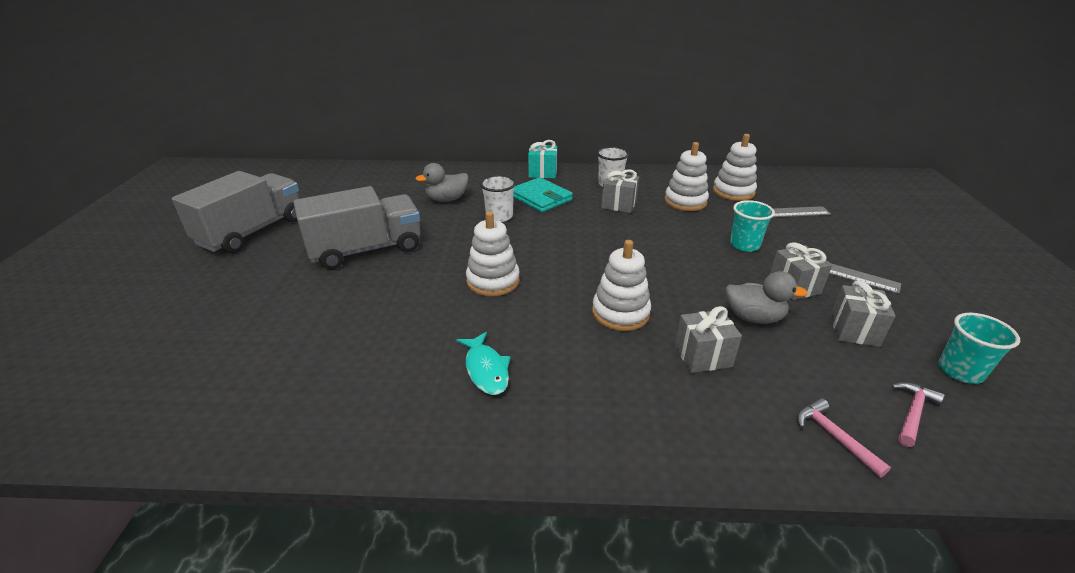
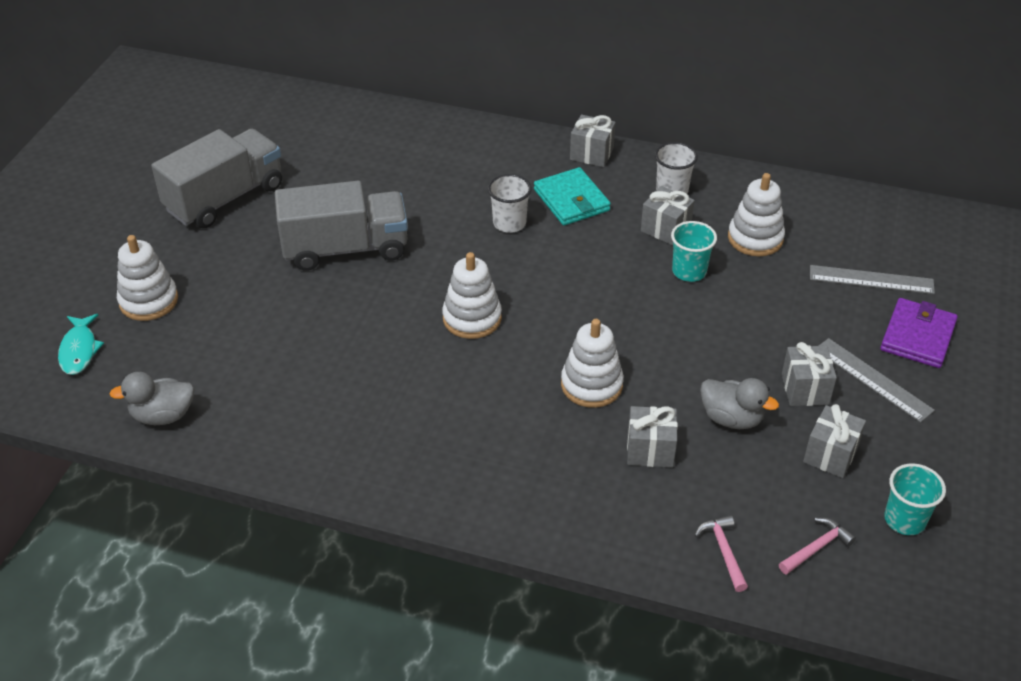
camera: 15 degrees right, 10 degrees up
grey duck [416,163,469,202] -> grey duck moved to [110,372,194,425]
turquoise fish [456,332,510,395] -> turquoise fish moved to [58,314,104,375]
turquoise gift [528,140,557,178] -> grey gift [570,115,616,167]
white stacking toy [713,134,757,201] -> white stacking toy moved to [117,235,178,321]
turquoise cup [730,200,775,252] -> turquoise cup moved to [671,221,717,282]
none -> purple wallet [880,298,958,368]

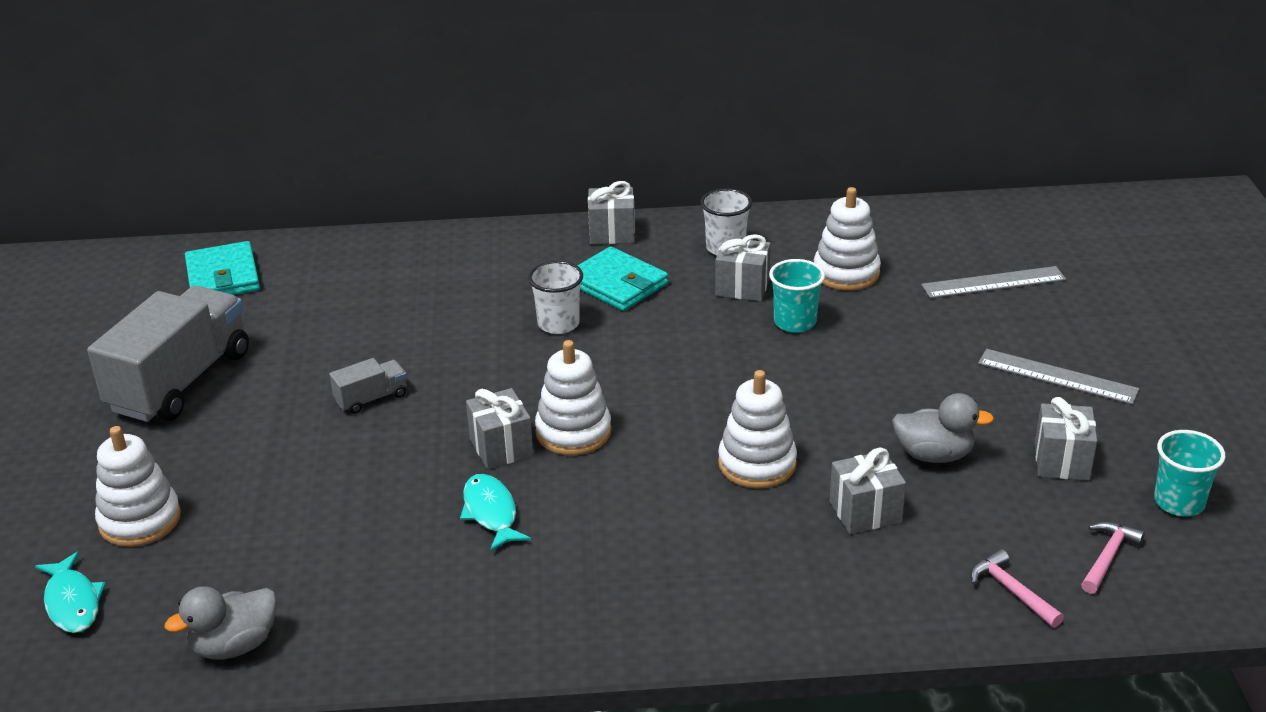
camera: 20 degrees left, 10 degrees down
grey truck [275,181,408,271] -> grey truck [329,358,407,414], size x0.43
grey gift [782,342,837,406] -> grey gift moved to [466,388,533,469]
purple wallet [880,298,958,368] -> none
none -> turquoise wallet [185,241,260,295]
none -> turquoise fish [460,474,531,552]

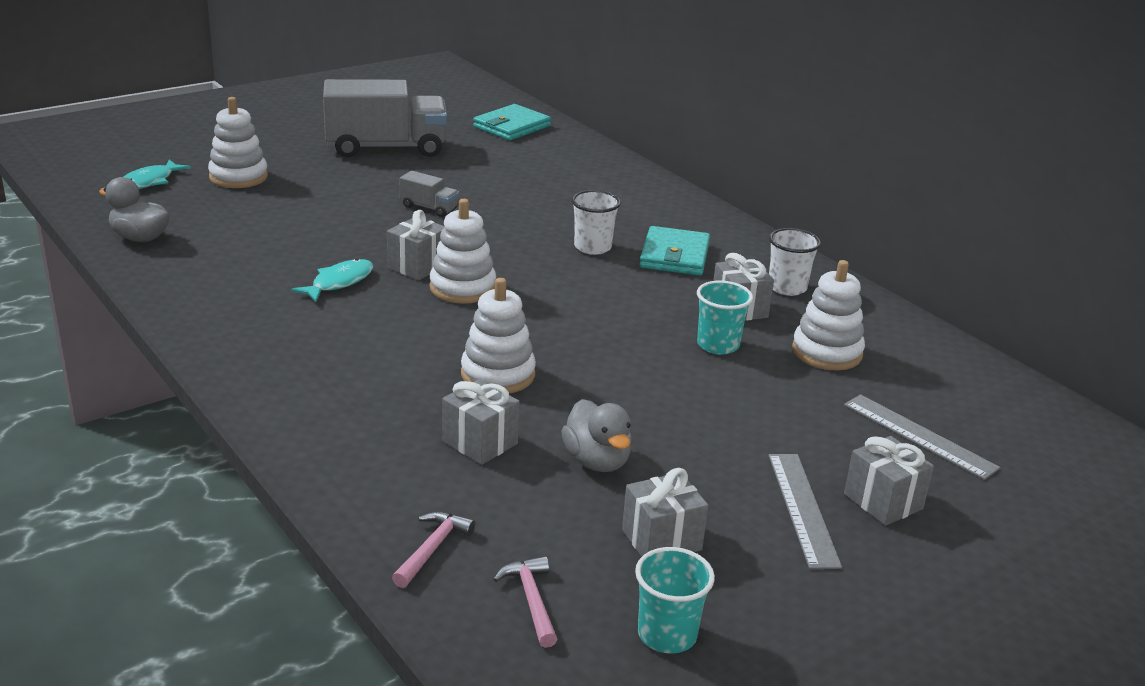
camera: 55 degrees right, 5 degrees down
grey gift [588,181,635,244] -> grey gift moved to [844,436,934,526]
pink hammer [1081,521,1145,594] -> pink hammer turned 105 degrees counterclockwise [493,556,558,648]

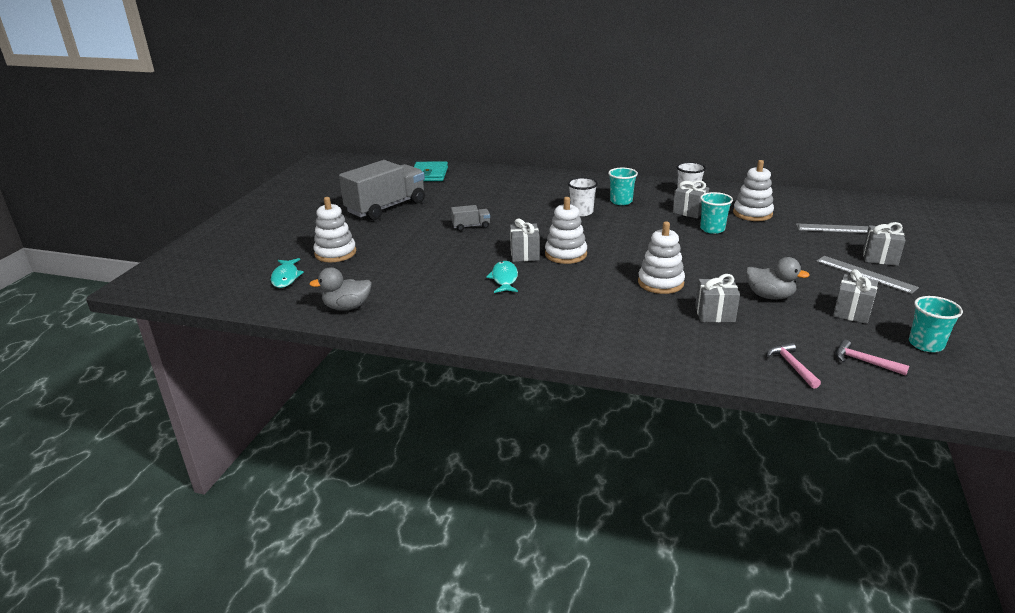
camera: 35 degrees left, 0 degrees up
turquoise wallet [639,226,710,276] -> turquoise cup [608,168,638,205]

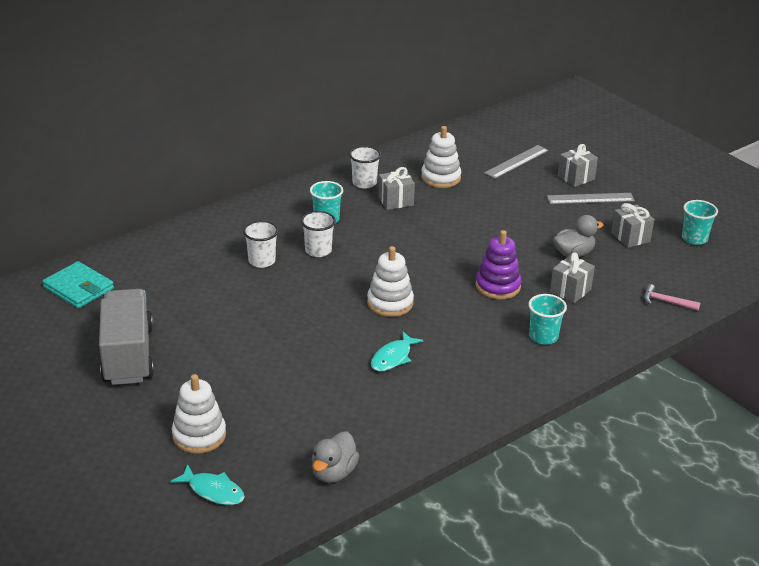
camera: 55 degrees left, 5 degrees up
grey truck [451,205,490,231] -> none
turquoise fish [486,261,518,293] -> turquoise fish turned 90 degrees counterclockwise [371,331,424,371]
grey gift [510,218,540,262] -> none
white stacking toy [638,222,685,294] -> purple stacking toy [475,230,522,299]
turquoise cup [700,192,733,234] -> turquoise cup moved to [529,294,567,345]
pink hammer [836,340,909,376] -> none
none -> white cup [243,221,279,268]

